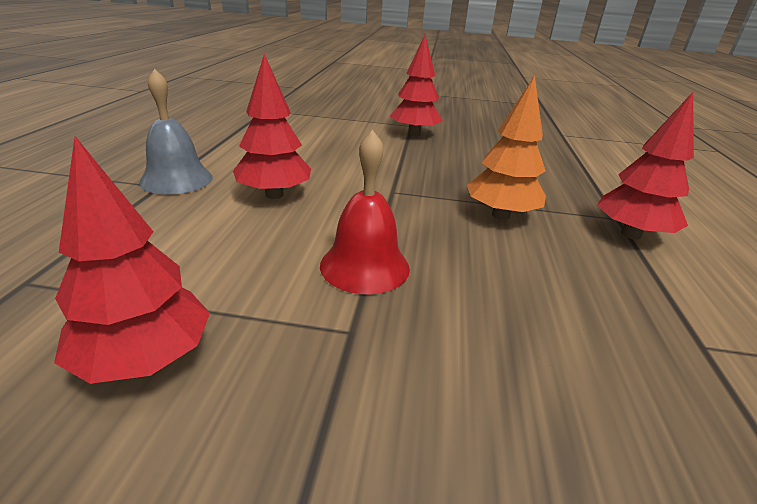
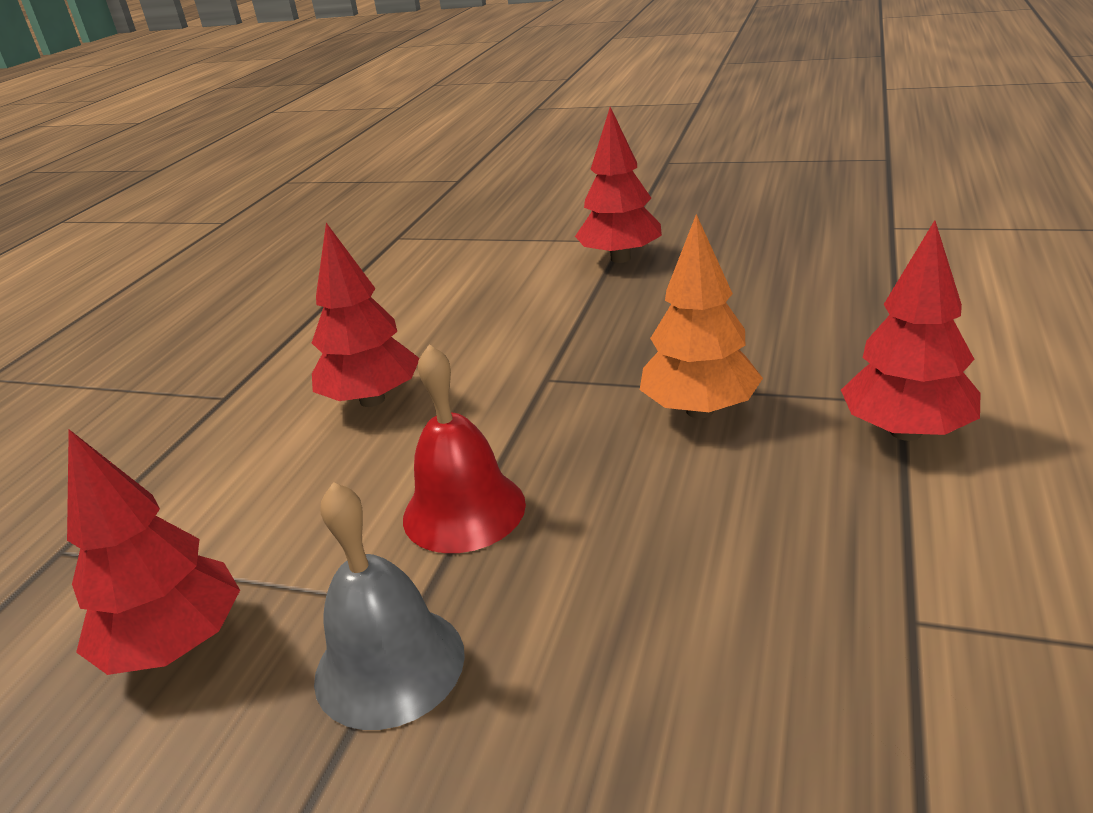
camera: 15 degrees right, 0 degrees up
grey bell [139,69,213,195] -> grey bell moved to [314,482,465,730]

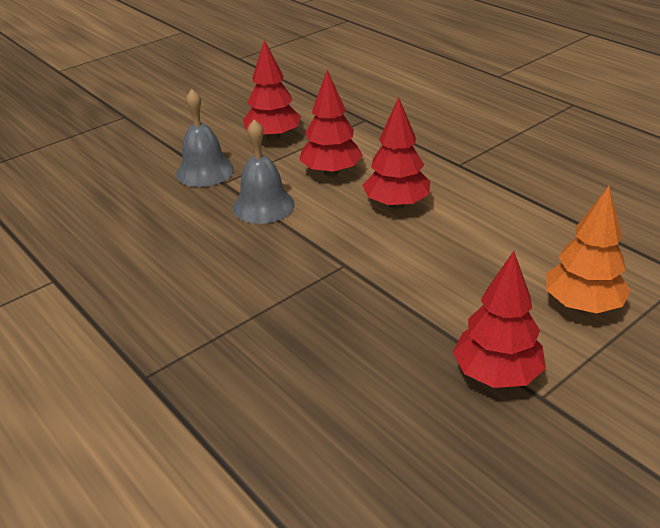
camera: 120 degrees right, 5 degrees up
red bell [403,344,526,553] -> grey bell [233,119,295,224]
orange tree [640,214,763,418] -> orange tree moved to [546,186,631,313]
red tree [841,220,980,441] -> red tree moved to [299,70,363,176]

